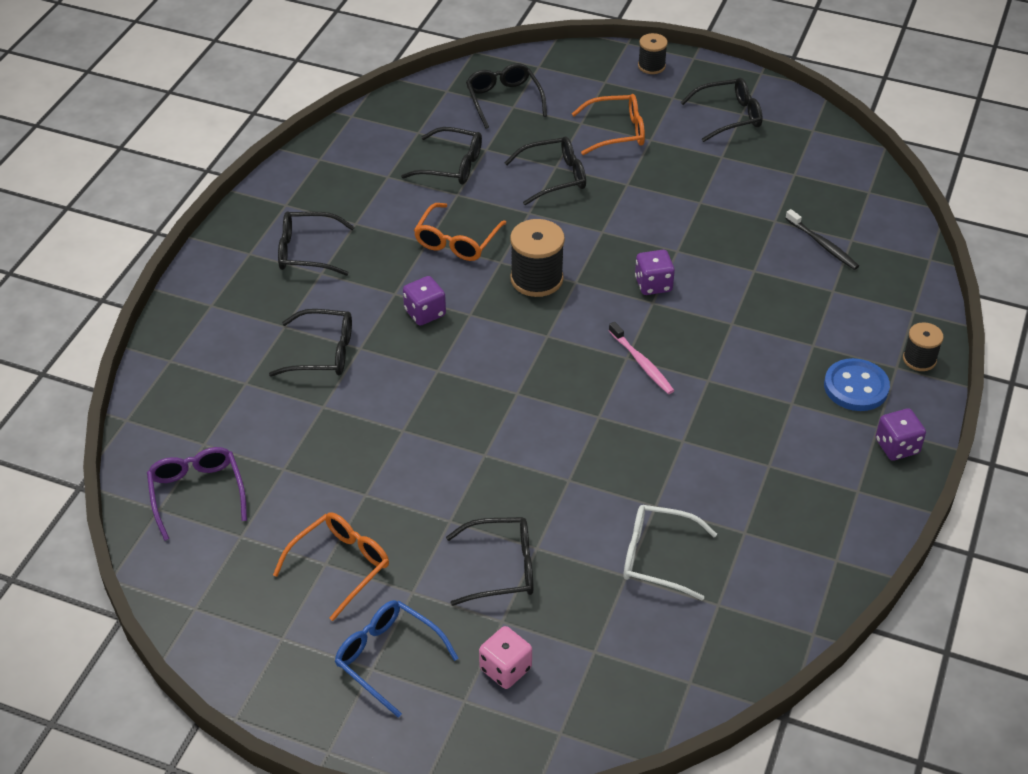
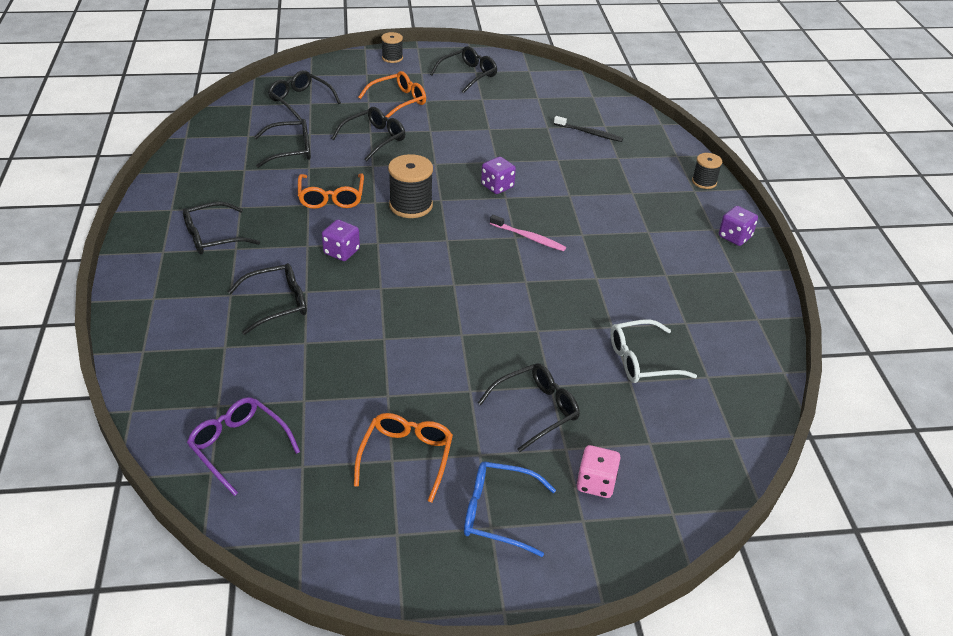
camera: 30 degrees left, 5 degrees down
blue button [824,358,890,411] -> none

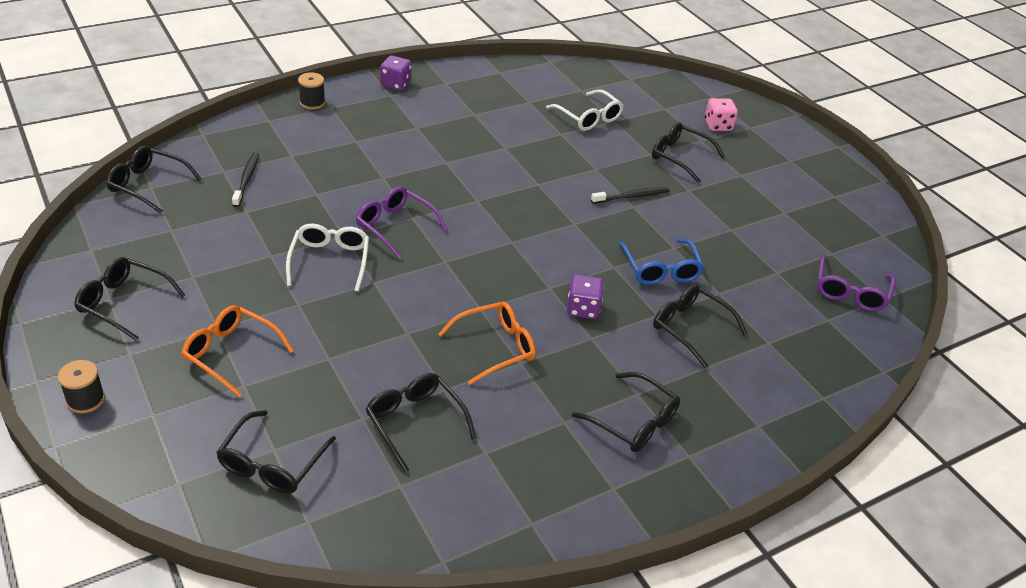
camera: 115 degrees left, 0 degrees up
black glasses [331,107,405,162] -> black glasses moved to [106,146,202,214]
orange glasses [354,413,453,503] -> none
black spool [388,154,433,218] -> none
blue glasses [464,462,556,557] -> blue glasses moved to [619,239,704,285]
purple dice [481,157,516,194] -> purple glasses [356,186,448,260]
pink toothbrush [490,215,566,251] -> none
none -> white glasses [286,224,369,291]
none -> black toothbrush [591,187,669,204]

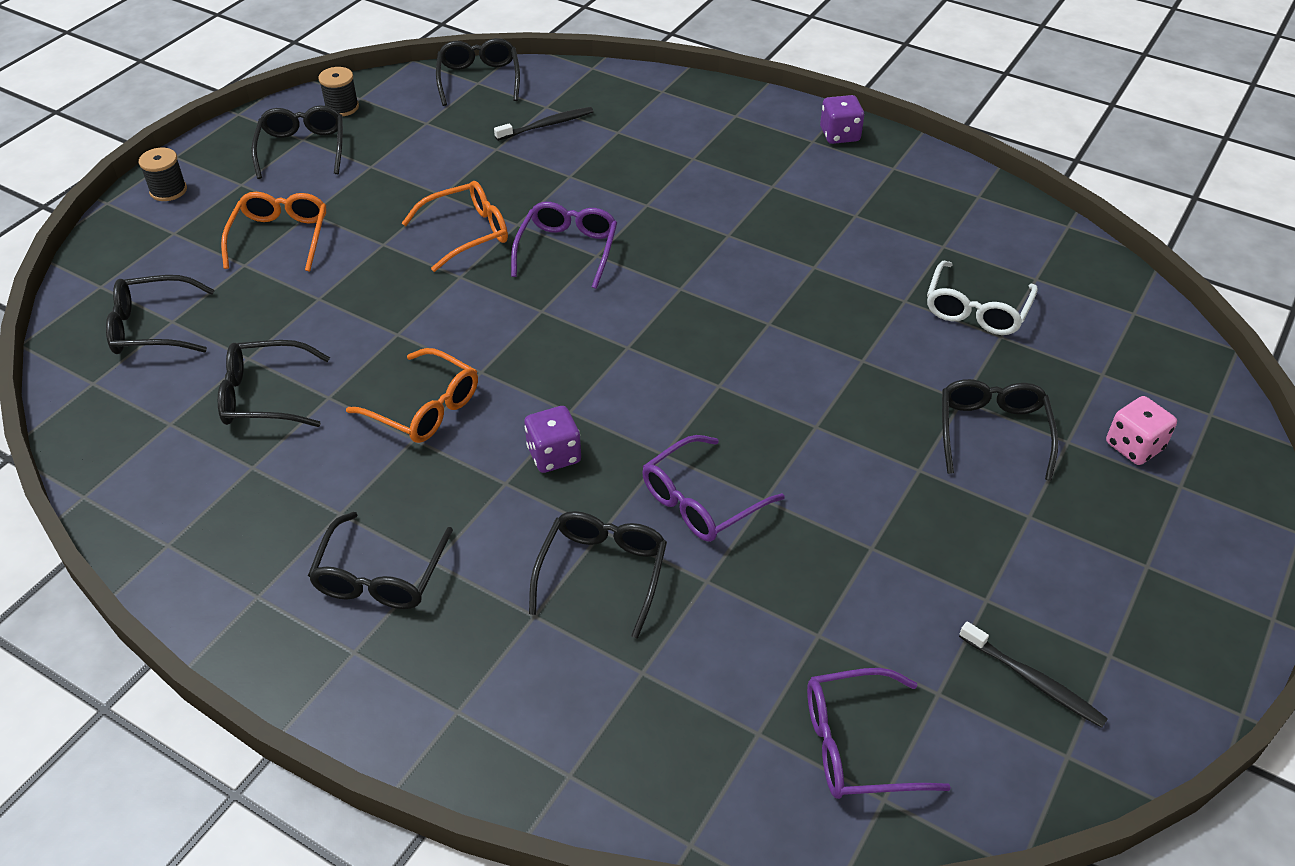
camera: 65 degrees right, 5 degrees up
white glasses [286,224,369,291] -> orange glasses [402,181,508,272]
black spool [298,72,325,110] -> black spool moved to [318,67,359,116]
black glasses [365,373,476,473] -> black glasses turned 120 degrees counterclockwise [218,340,330,427]
black toothbrush [591,187,669,204] -> black toothbrush moved to [959,621,1108,728]
blue glasses [619,239,704,285] -> purple glasses [642,435,785,542]

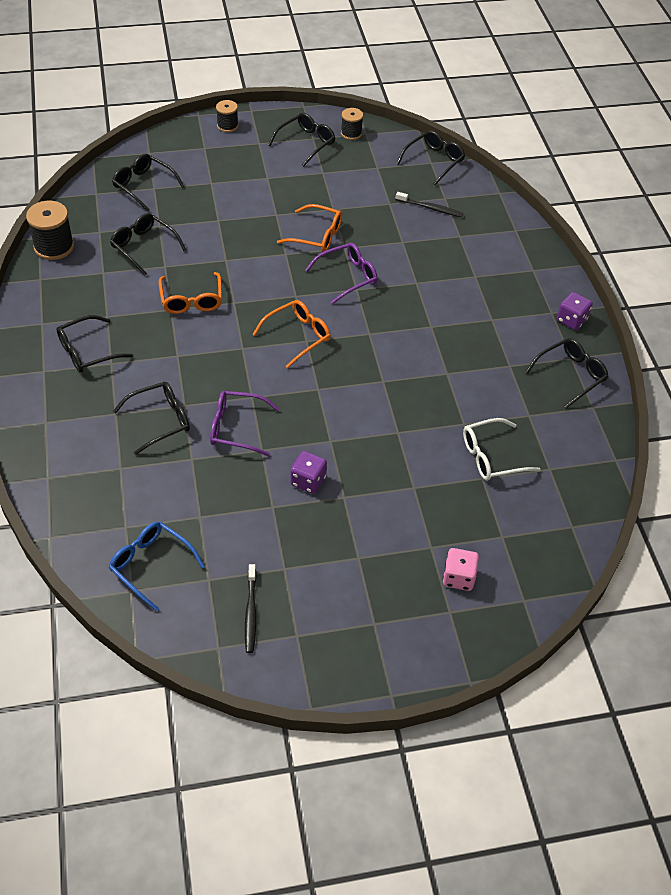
camera: 45 degrees right, 5 degrees up
orange glasses [221,192,326,272] -> orange glasses moved to [252,300,331,368]
purple dice [524,406,581,473] -> purple dice moved to [291,451,327,494]
purple glasses [807,668,951,799] -> blue glasses [109,522,205,611]
black glasses [942,379,1058,481] -> black glasses moved to [525,338,609,408]
none -> black spool [26,201,74,260]

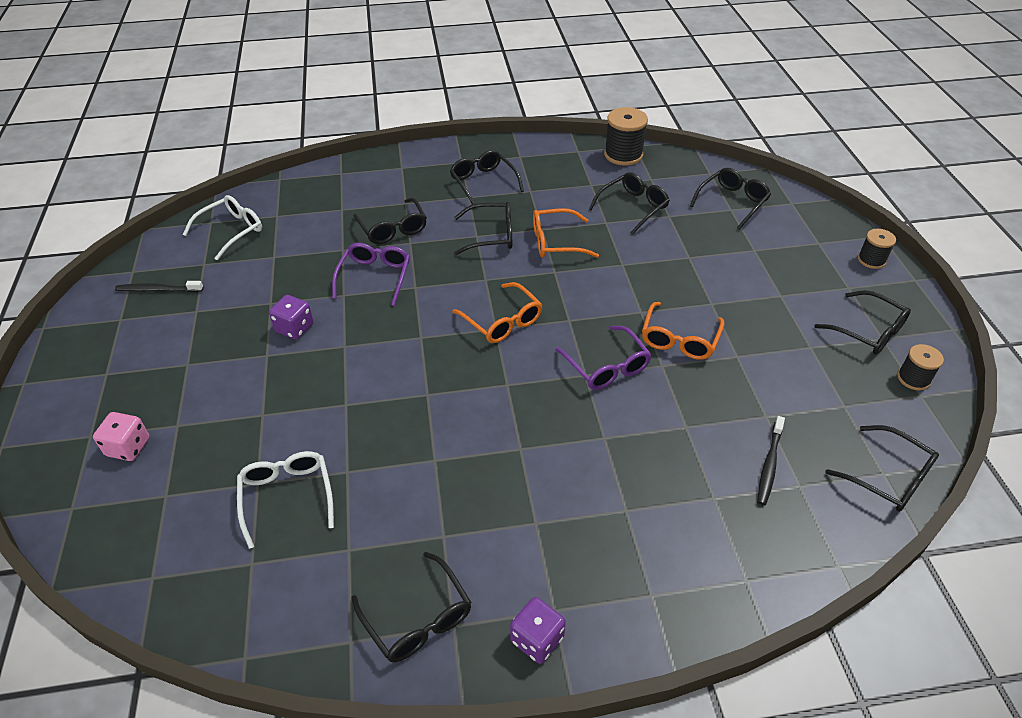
camera: 95 degrees right, 5 degrees down
blue glasses [109,522,205,611] -> white glasses [183,195,262,260]
none -> black glasses [454,202,512,255]

